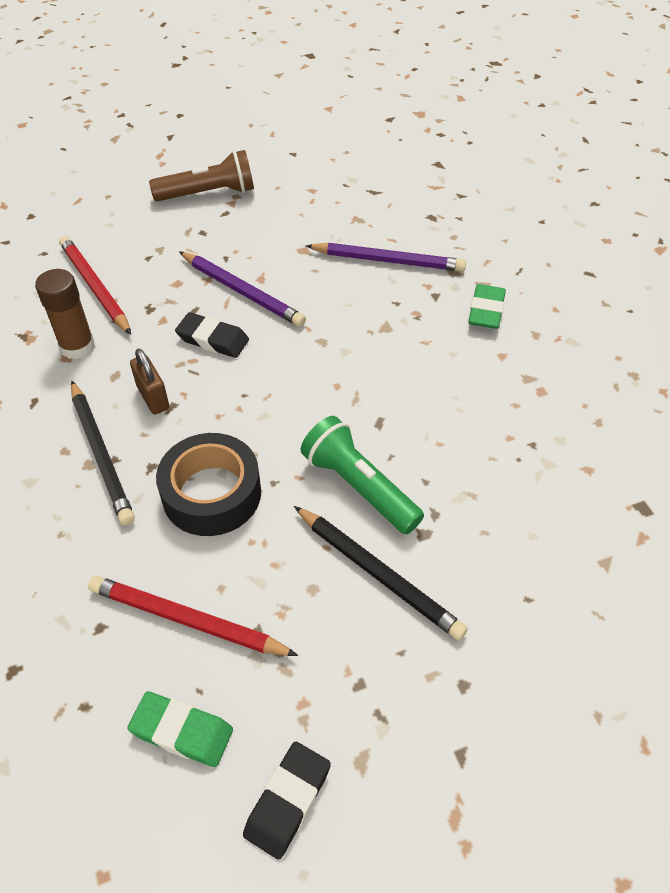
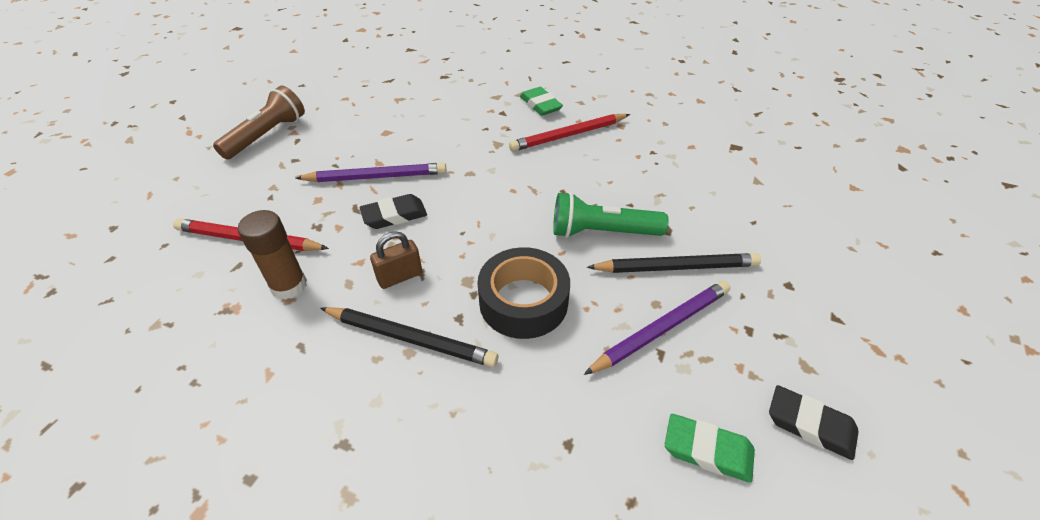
camera: 45 degrees left, 5 degrees down
red pencil [88,576,298,656] -> red pencil moved to [509,114,630,152]
green eraser [127,691,233,767] -> green eraser turned 45 degrees clockwise [665,414,755,483]
brown padlock [130,349,169,415] -> brown padlock turned 45 degrees counterclockwise [370,232,422,289]
black eraser [243,742,331,860] -> black eraser turned 45 degrees counterclockwise [769,385,859,460]
purple pencil [306,243,466,272] -> purple pencil moved to [584,281,730,375]

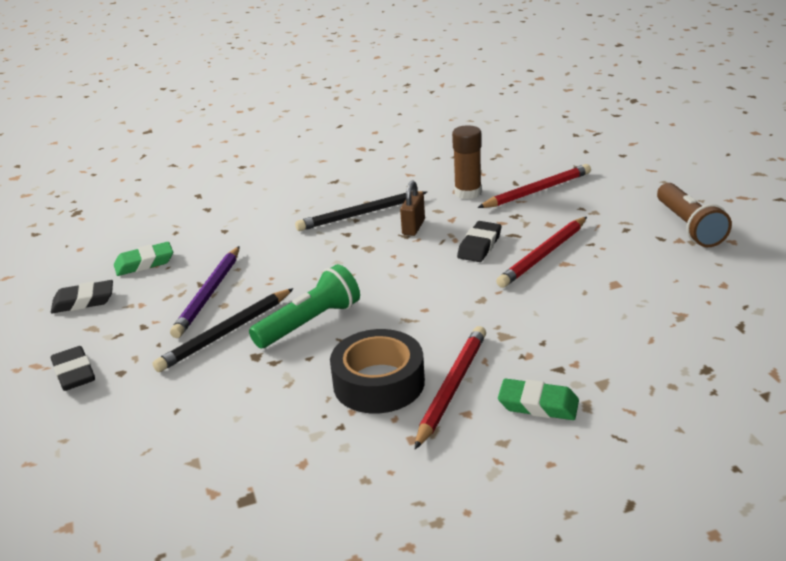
camera: 140 degrees right, 15 degrees down
purple pencil [295,163,446,182] -> red pencil [496,217,587,288]
black tape [477,247,570,339] -> black tape moved to [330,329,425,413]
none -> black eraser [51,346,95,391]

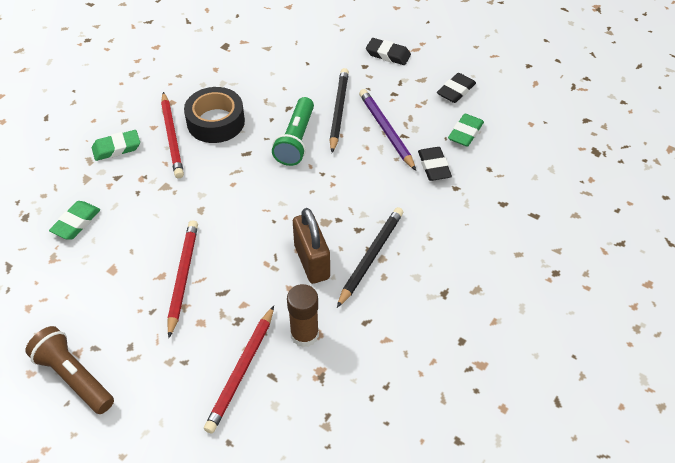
camera: 140 degrees right, 20 degrees up
brown padlock [400,181,425,236] -> brown padlock [293,208,330,284], size x1.60
black eraser [457,221,501,262] -> black eraser moved to [418,147,452,181]
none -> green eraser [49,201,100,240]

